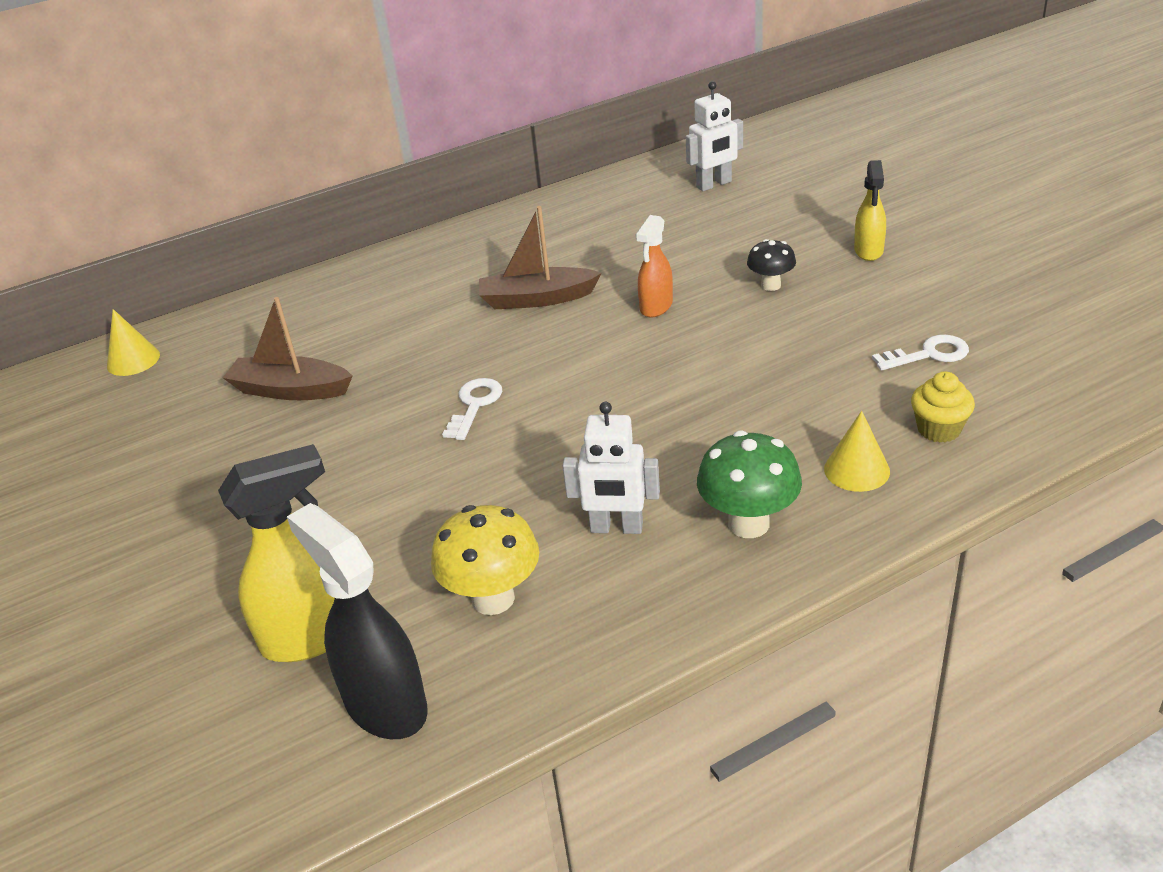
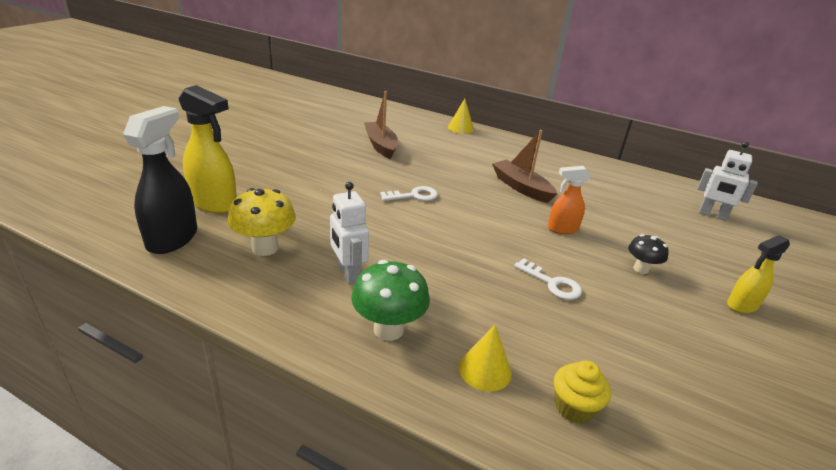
camera: 50 degrees right, 5 degrees down
yellow cone [107,309,160,376] -> yellow cone moved to [448,99,474,134]
white key [872,335,969,370] -> white key moved to [514,258,582,300]

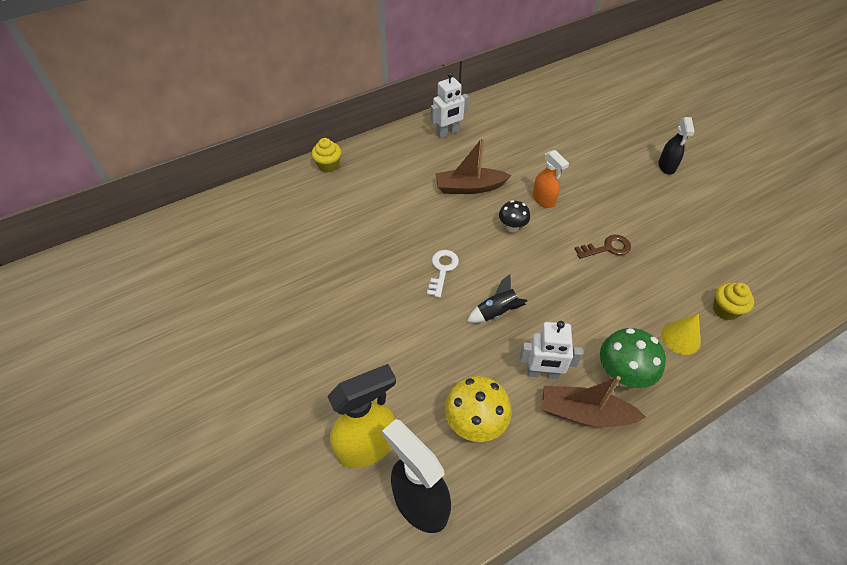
camera: 55 degrees left, 20 degrees up
brown boat [364,91,398,159] -> brown boat moved to [542,376,646,427]
yellow cone [448,99,474,134] -> yellow cupcake [312,138,341,173]
white key [514,258,582,300] -> brown key [574,235,631,259]
orange spray bottle [548,166,591,234] -> orange spray bottle turned 60 degrees counterclockwise [533,150,569,208]
black mushroom [628,234,669,274] -> black mushroom moved to [499,200,530,232]
white robot [697,141,758,221] -> white robot moved to [431,72,469,138]
yellow spray bottle [727,235,790,313] -> black spray bottle [658,117,695,175]
none -> black rocket [467,274,527,323]

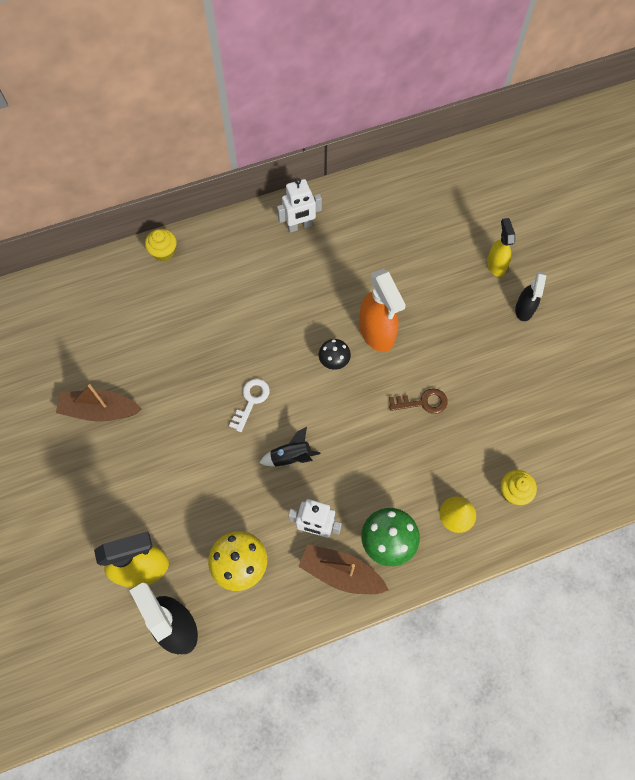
camera: 10 degrees right, 15 degrees up
brown boat [435,137,511,194] -> brown boat moved to [56,384,142,422]
orange spray bottle [533,150,569,208] -> orange spray bottle [359,269,406,352], size x1.65
none -> yellow spray bottle [487,218,515,277]

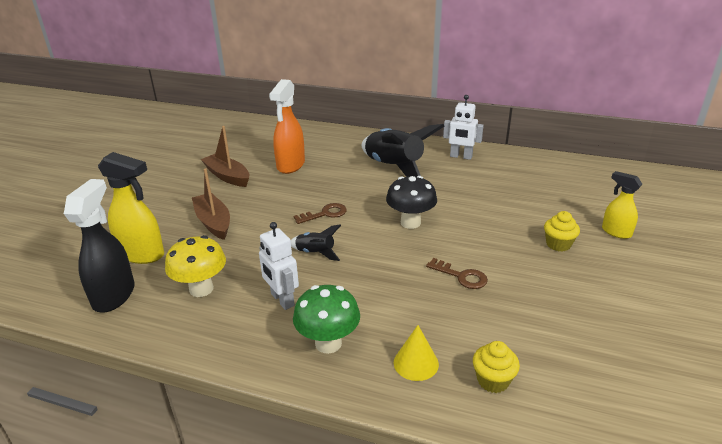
camera: 40 degrees right, 35 degrees down
yellow cupcake [145,229,177,262] -> yellow cupcake moved to [544,211,580,251]
white key [229,379,270,432] -> brown key [294,203,347,224]
brown boat [298,544,389,594] -> brown boat moved to [192,168,230,240]
black mushroom [319,339,351,370] -> black mushroom [386,176,437,229], size x1.63
orange spray bottle [359,269,406,352] -> orange spray bottle moved to [269,79,305,174]
yellow spray bottle [487,218,515,277] -> yellow spray bottle turned 75 degrees counterclockwise [602,171,642,239]
black spray bottle [515,272,547,321] -> none
none -> black rocket [362,124,444,177]

